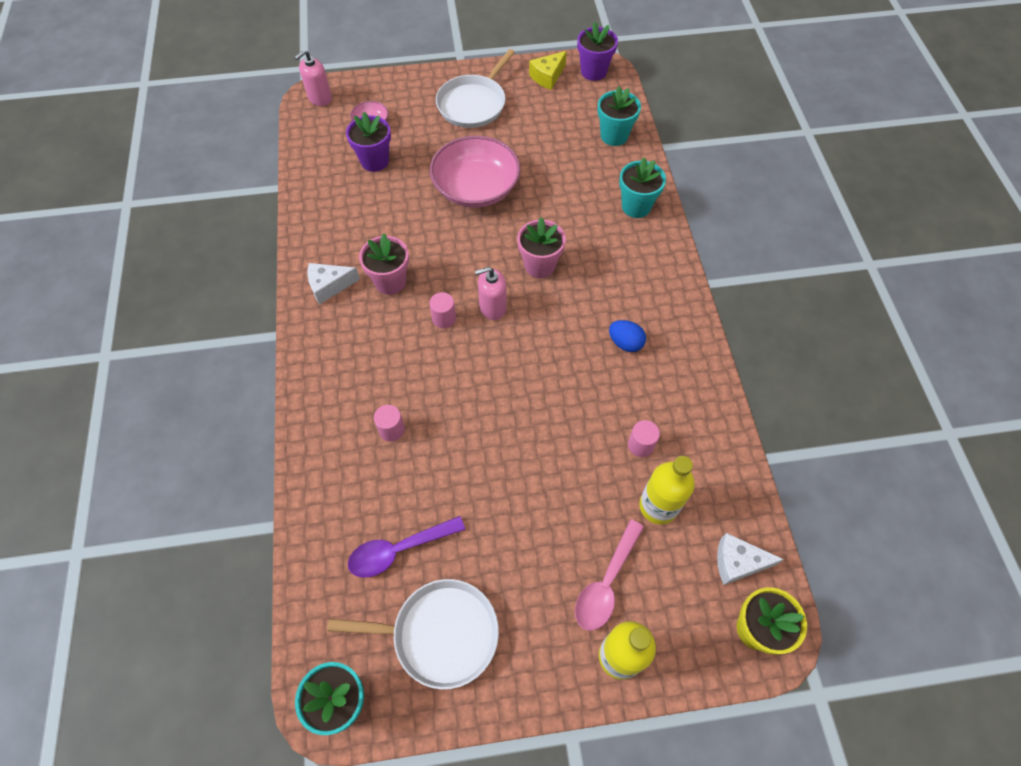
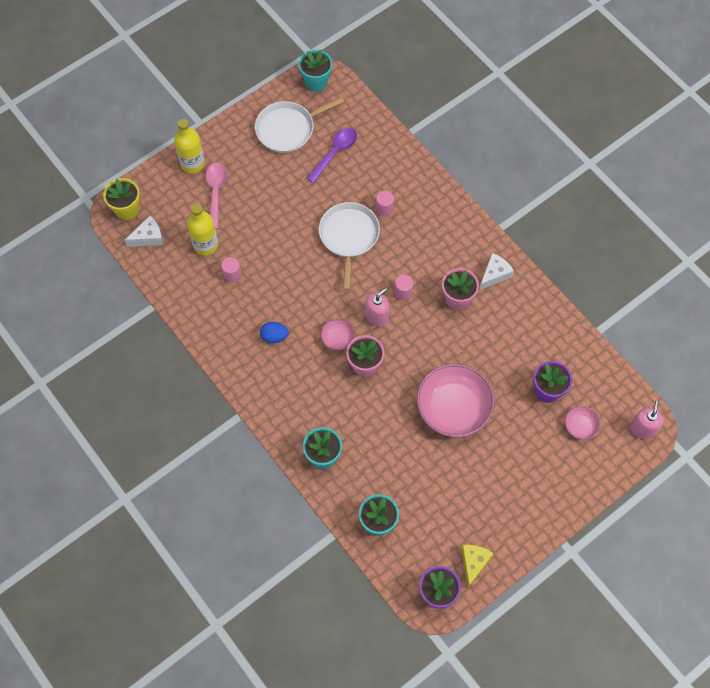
camera: 150 degrees right, 5 degrees up
white pan [436,49,515,128] -> white pan moved to [319,202,380,290]
none -> pink bowl [321,319,355,350]

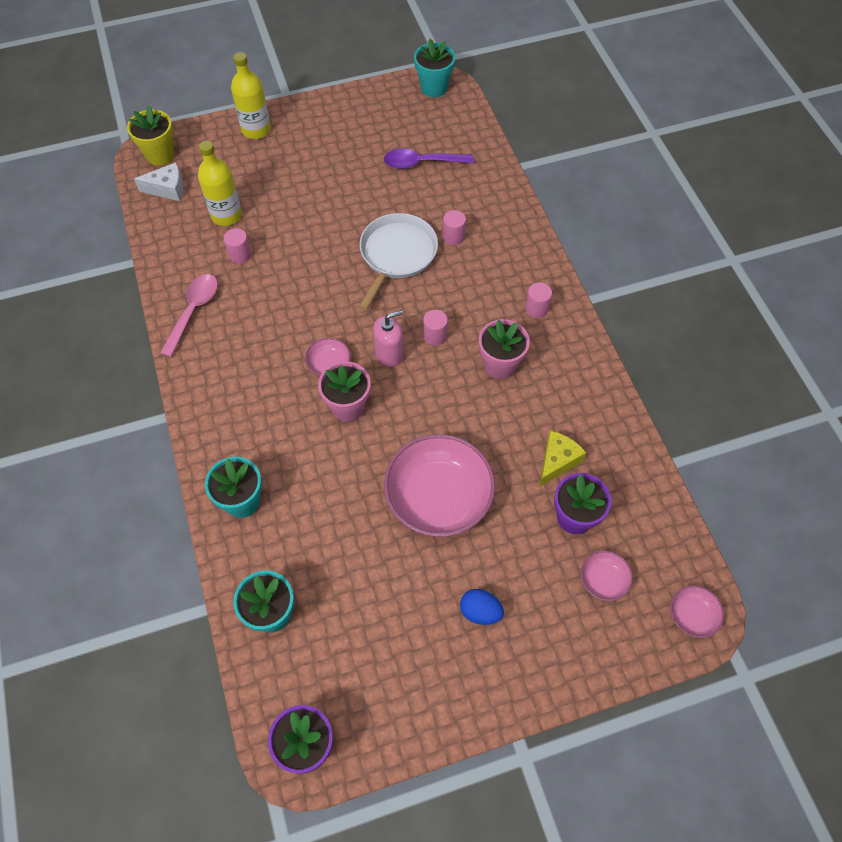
camera: 20 degrees right, 5 degrees down
pink spoon [206,162,227,229] -> pink spoon moved to [160,274,218,357]
white pan [255,97,344,153] -> none
blue egg [260,322,289,343] -> blue egg moved to [460,589,504,625]
purple spoon [306,128,357,183] -> purple spoon turned 150 degrees counterclockwise [384,149,474,169]
yellow cheese [461,545,494,588] -> yellow cheese moved to [539,431,586,487]
white cheese [479,253,514,290] -> none
pink soap dispenser [630,401,664,439] -> pink bowl [670,585,724,638]
none -> pink cylinder [525,283,552,318]

